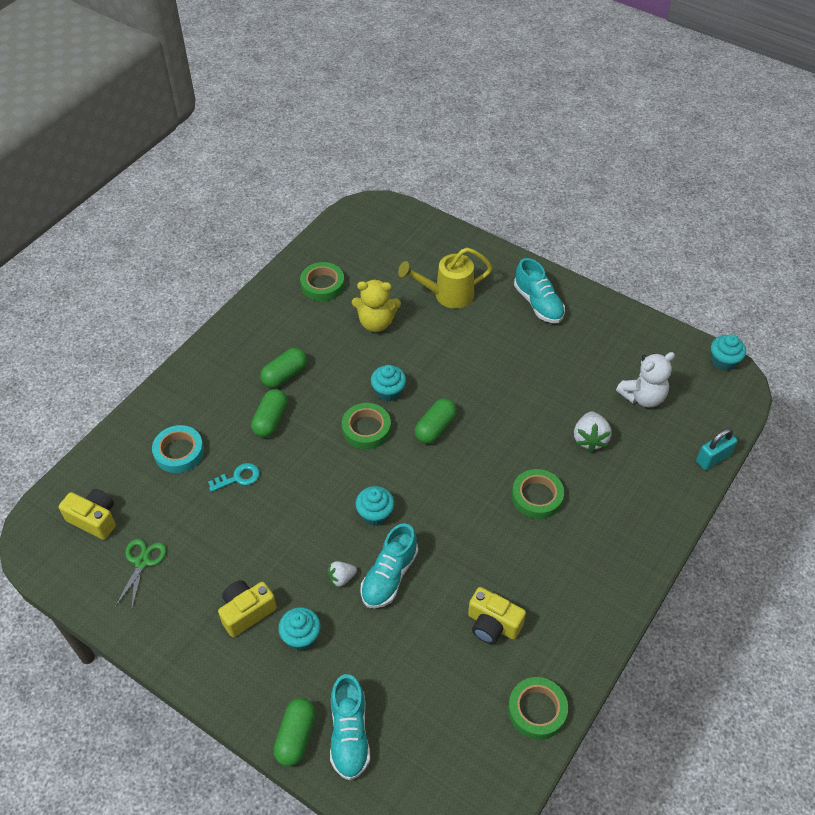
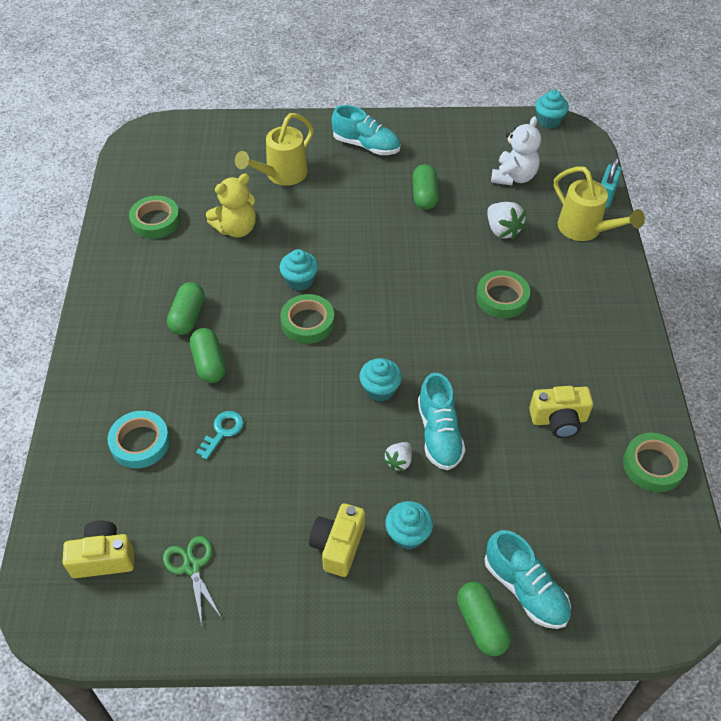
camera: 35 degrees left, 0 degrees up
green capsule [414,398,457,444] -> green capsule moved to [413,164,439,210]
none -> yellow watering can [554,166,645,241]

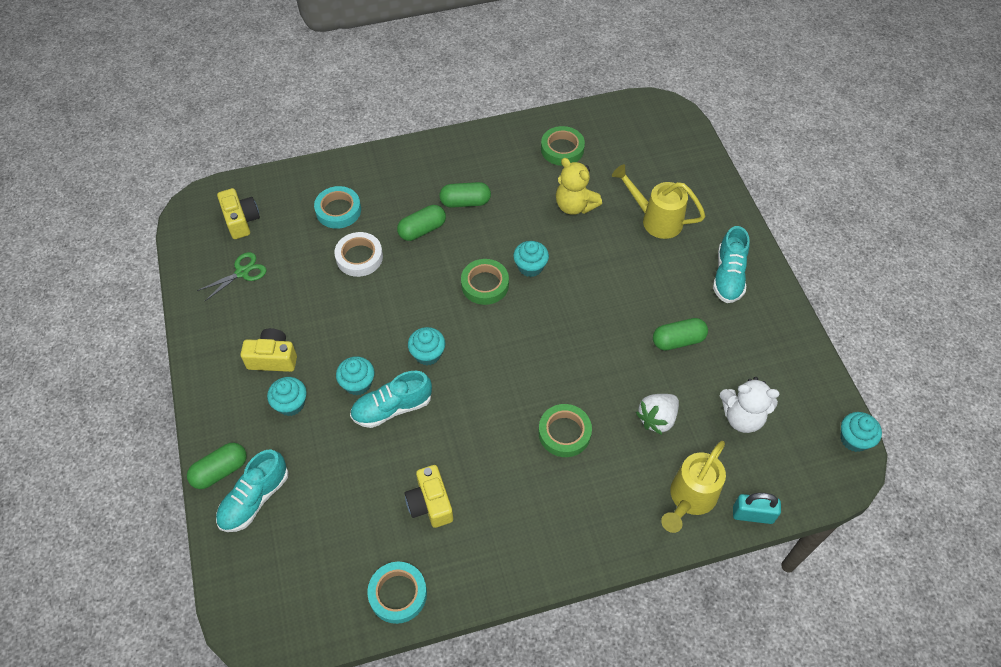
camera: 75 degrees right, 5 degrees up
turquoise key [196,411,244,460] -> white tape [334,232,383,277]
white strawberry [384,442,412,471] -> turquoise cupcake [336,356,375,395]
green tape [623,433,688,492] -> turquoise tape [367,562,427,624]

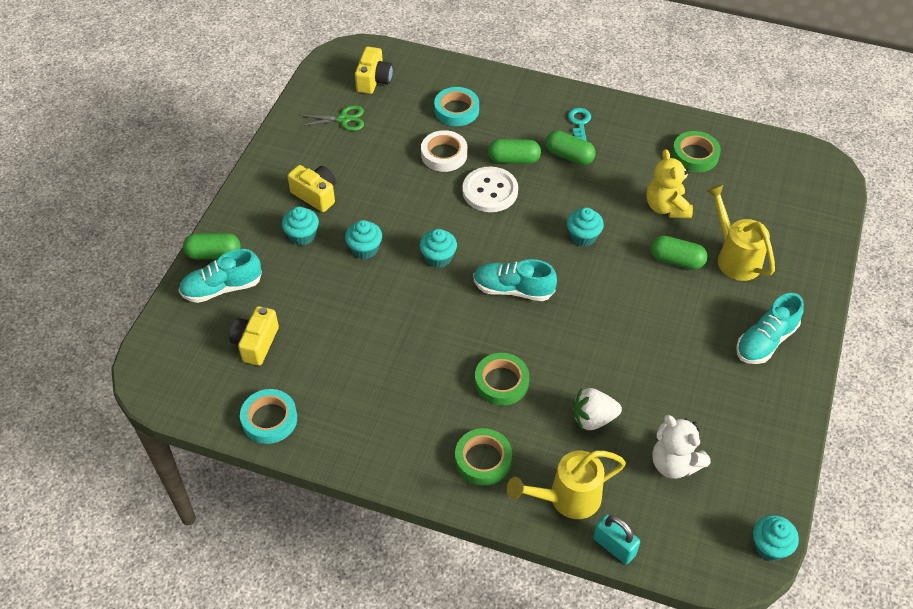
camera: 35 degrees right, 5 degrees down
turquoise shoe [350,371,432,428] -> turquoise shoe moved to [473,259,557,301]
yellow camera [405,465,453,528] -> yellow camera moved to [229,306,279,366]
green tape [461,259,509,305] -> green tape moved to [455,428,512,485]
green capsule [653,318,708,351] -> green capsule moved to [650,235,707,270]
none -> white button [462,167,518,212]
none -> turquoise key [568,108,591,141]

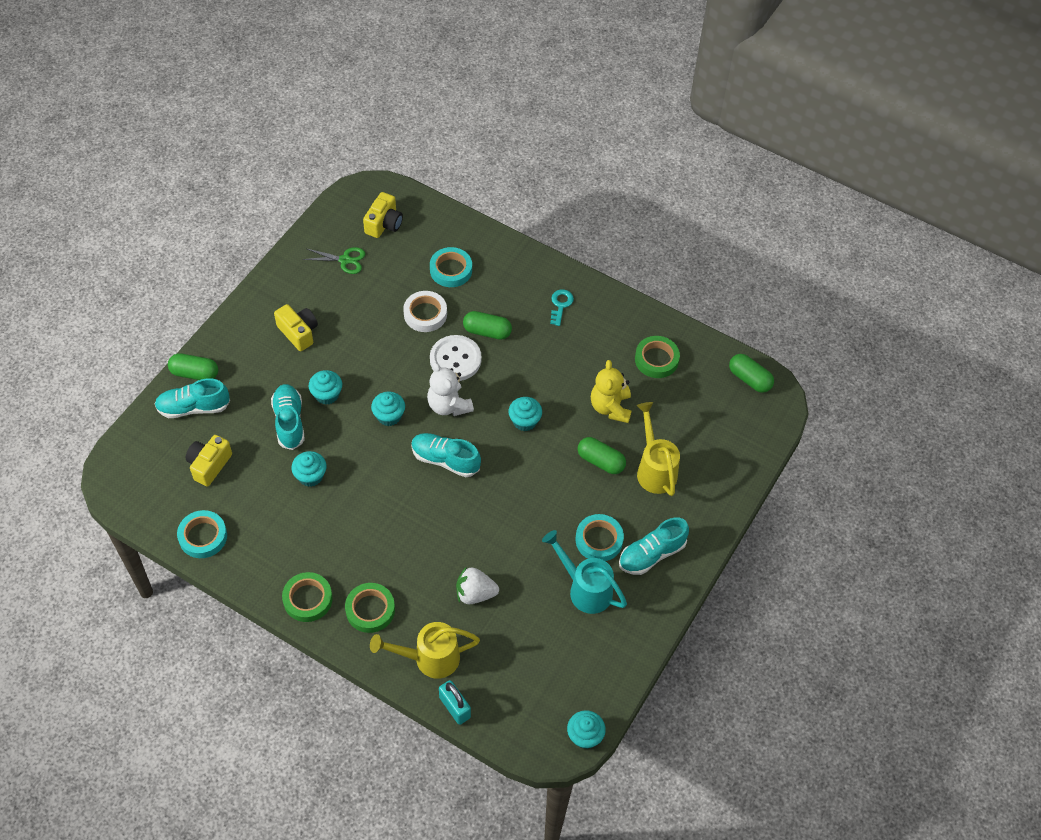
camera: 10 degrees right, 5 degrees up
turquoise cupcake [282,207,319,246] -> turquoise cupcake moved to [292,451,327,487]
green tape [475,353,529,406] -> green tape moved to [282,572,333,622]
green capsule [546,130,596,165] -> green capsule moved to [729,354,774,393]
white teddy bear [652,415,711,479] -> white teddy bear moved to [427,362,474,416]
none -> turquoise shoe [271,384,305,450]
none -> turquoise watering can [542,530,627,614]
none -> turquoise tape [576,514,624,561]

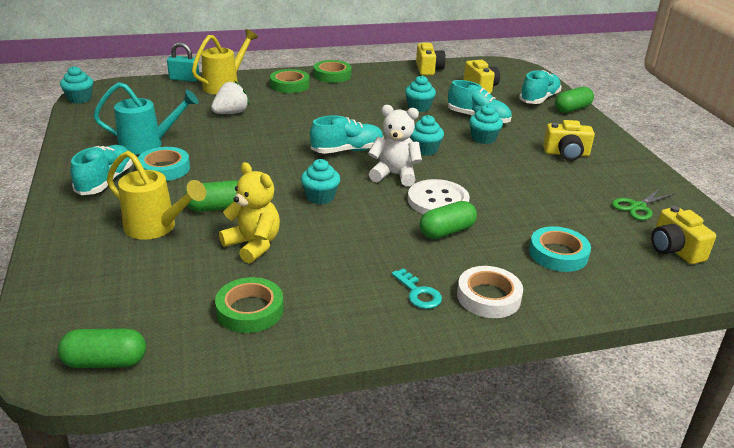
camera: 135 degrees right, 25 degrees down
turquoise tape [177,510,227,558] -> yellow camera [416,43,446,75]
white tape [403,291,447,332] -> white tape moved to [457,266,523,318]

